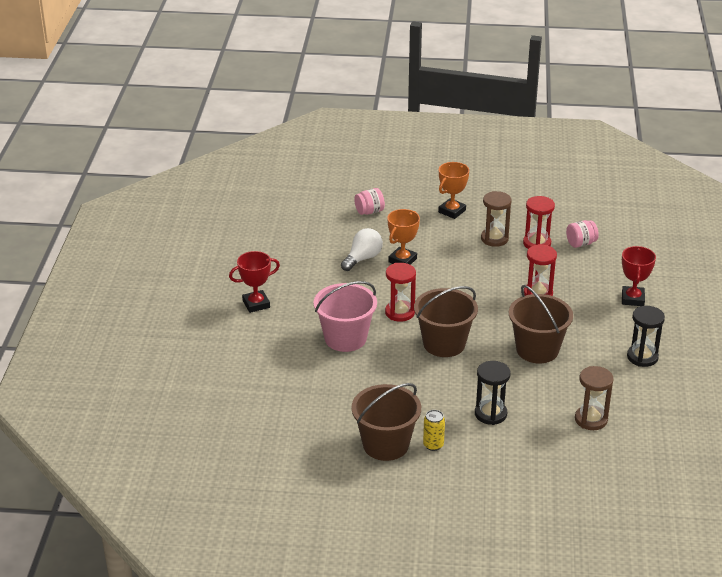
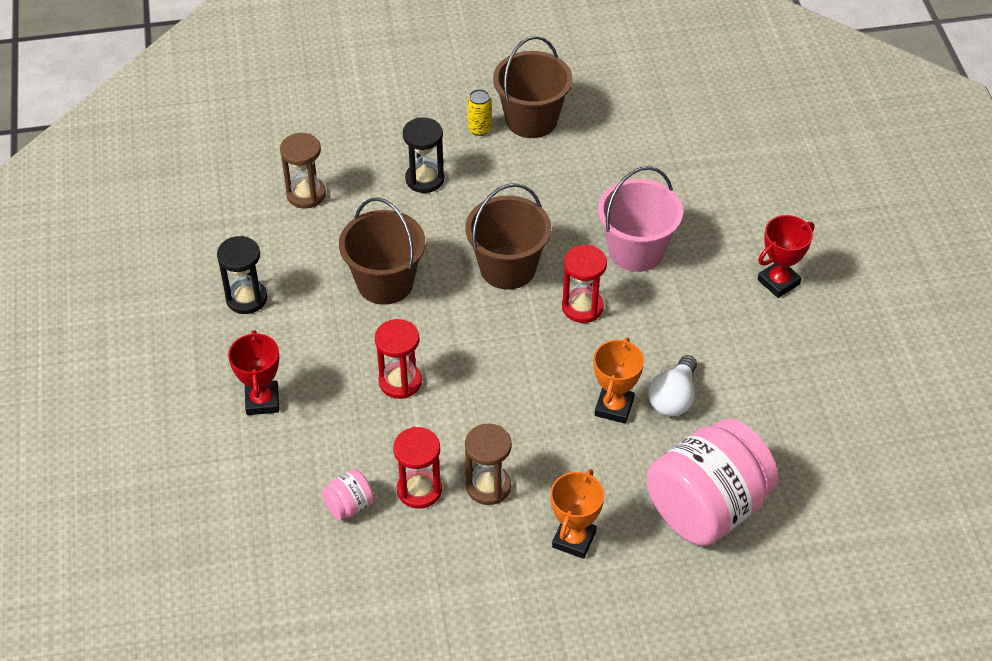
camera: 165 degrees right, 15 degrees up
pink jar [354,188,385,215] -> pink jar [647,419,779,546], size x2.41

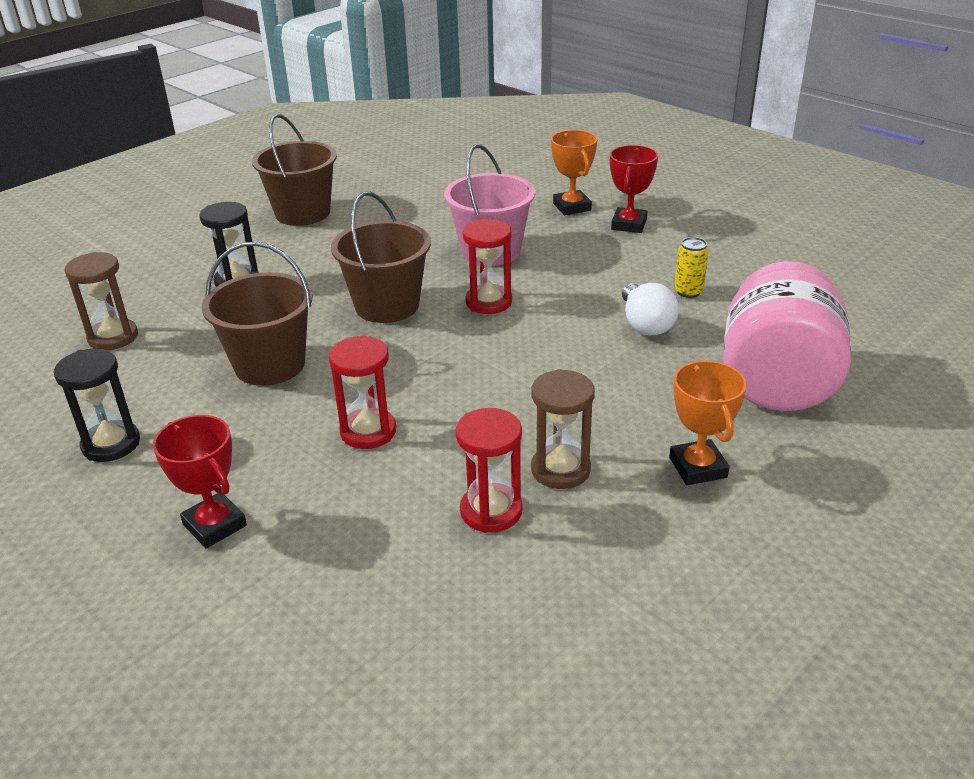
camera: 35 degrees left, 15 degrees down
pink jar [321,469,375,521] -> none
yellow can [467,89,491,136] -> yellow can moved to [674,237,709,298]
orange trophy [593,338,644,424] -> orange trophy moved to [551,130,597,215]

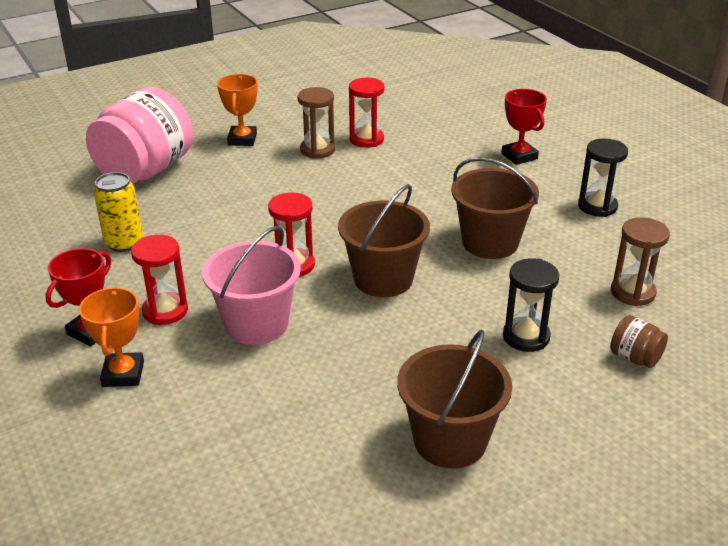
camera: 165 degrees left, 0 degrees up
red hourglass [329,335,396,449] -> red hourglass moved to [131,235,188,325]
white light bulb [622,283,679,335] -> none
yellow can [674,237,709,298] -> yellow can [94,172,143,252], size x1.50
none -> brown jar [610,315,668,368]

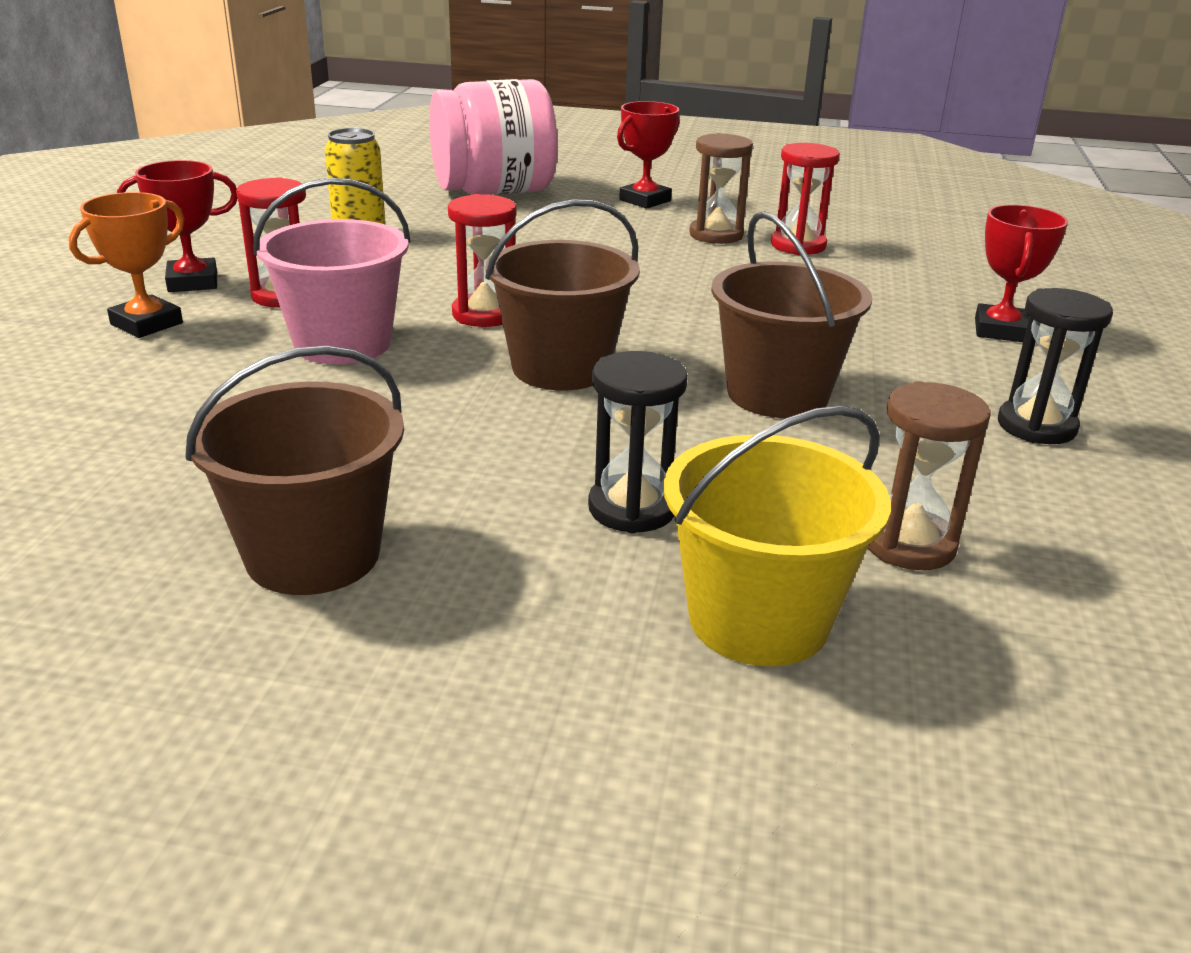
camera: 40 degrees right, 5 degrees down
orange trophy [217,74,258,146] -> red trophy [617,101,680,209]
brown jar [610,315,668,368] -> yellow bucket [664,405,891,666]

